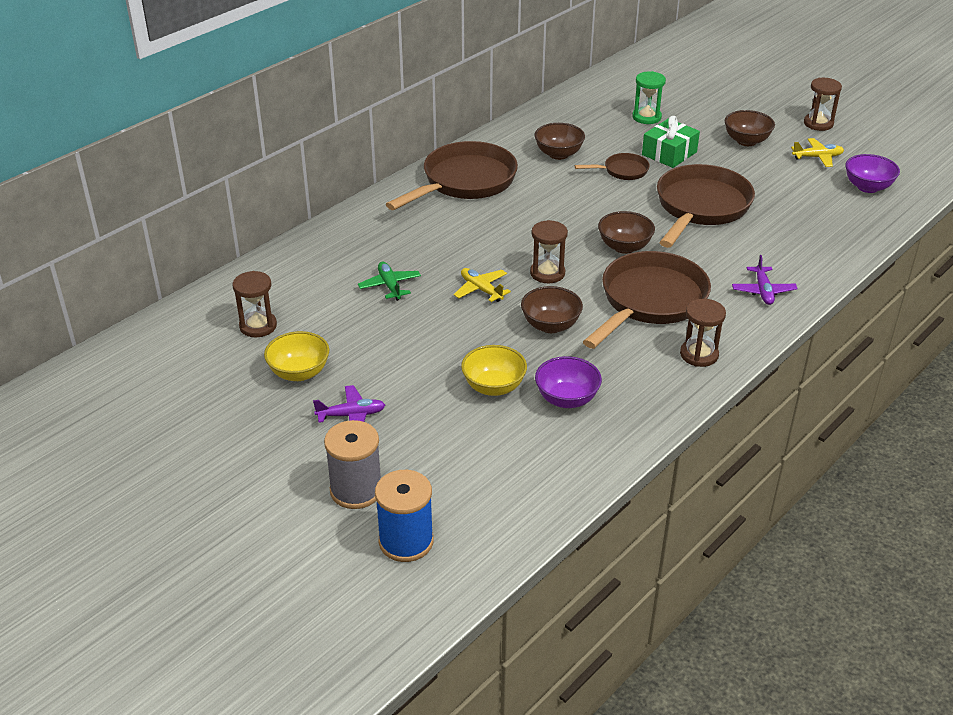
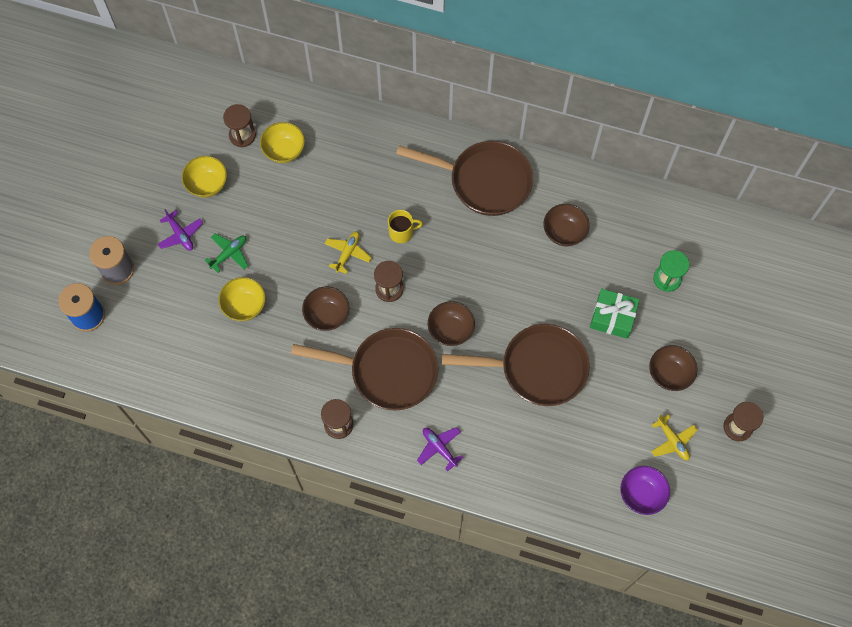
camera: 65 degrees right, 30 degrees up
green plane [358,262,421,301] -> green plane moved to [205,233,248,273]
purple bowl [535,356,602,408] -> none
brown pan [575,153,650,180] -> none
purple plane [732,255,798,305] -> purple plane turned 75 degrees clockwise [417,427,463,471]
none -> yellow bowl [260,122,305,163]
none -> yellow mug [388,210,423,243]

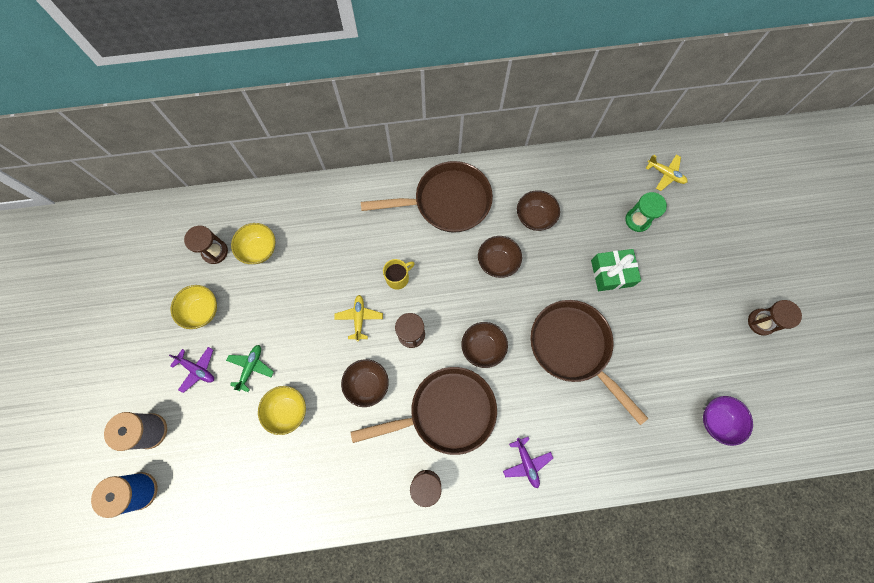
camera: 25 degrees left, 5 degrees up
purple plane [417,427,463,471] -> purple plane turned 135 degrees counterclockwise [503,437,553,488]
brown pan [442,324,590,406] -> brown pan turned 105 degrees counterclockwise [530,300,648,425]
brown bowl [649,345,698,391] -> brown bowl moved to [478,236,522,278]
yellow plane [651,414,698,460] -> yellow plane moved to [646,155,687,191]

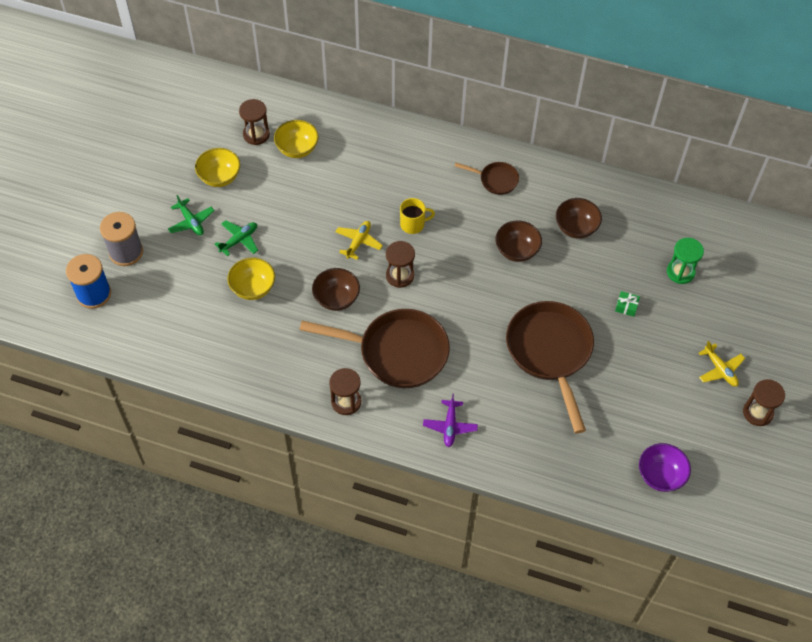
camera: 25 degrees right, 15 degrees down
purple plane [169,347,214,393] -> green plane [168,195,214,236]
brown pan [361,161,493,233] -> brown pan [455,162,519,195], size x0.48
brown bowl [462,322,508,368] -> none
green gift [591,249,641,291] -> green gift [615,291,640,317], size x0.50
yellow plane [646,155,687,191] -> yellow plane moved to [699,341,745,386]

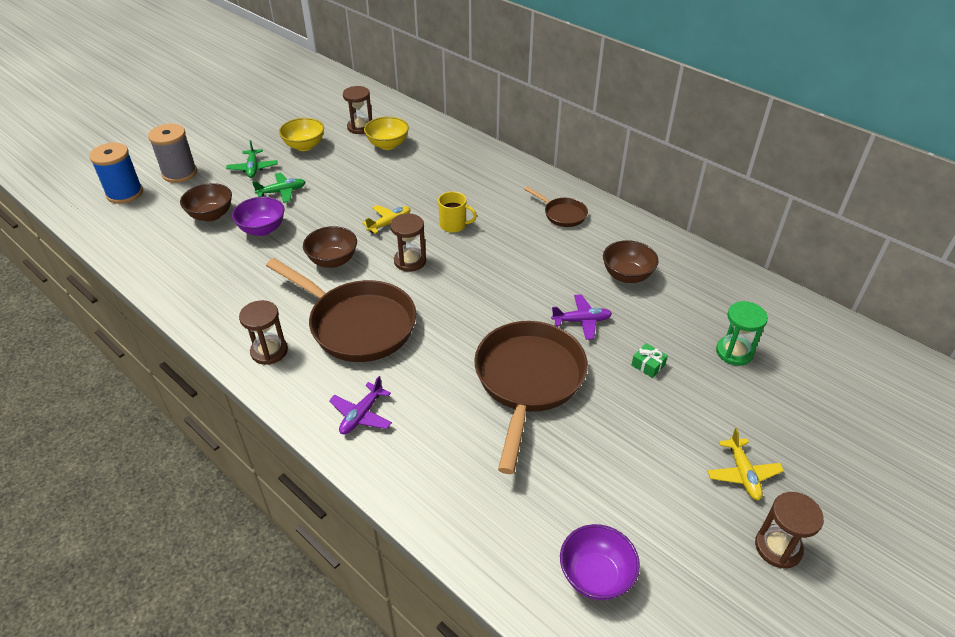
camera: 25 degrees right, 15 degrees down
yellow bowl [227,257,275,300] -> purple bowl [232,197,284,236]
brown bowl [495,220,542,262] -> brown bowl moved to [180,183,232,222]
none -> purple plane [551,294,612,340]

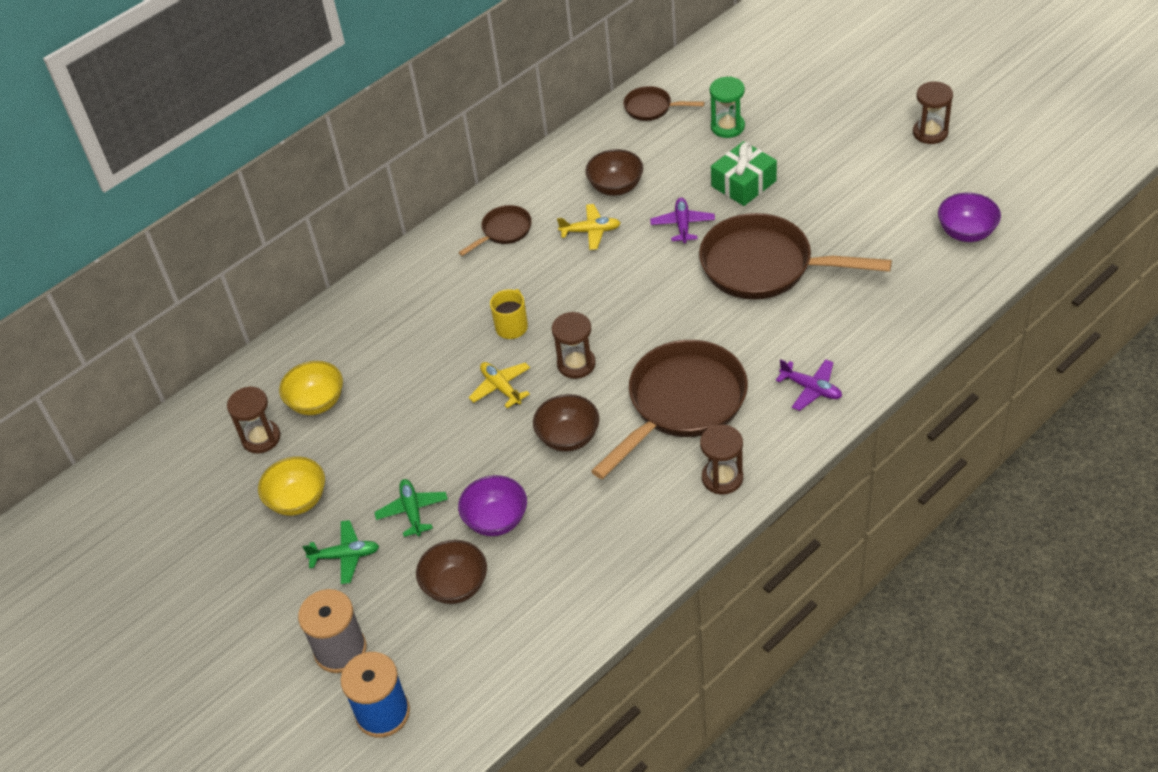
camera: 80 degrees left, 5 degrees up
green gift [631,343,668,378] -> green gift [711,141,777,206], size x2.01
yellow plane [707,428,784,500] -> yellow plane moved to [557,204,621,250]
none -> brown pan [623,86,704,121]

